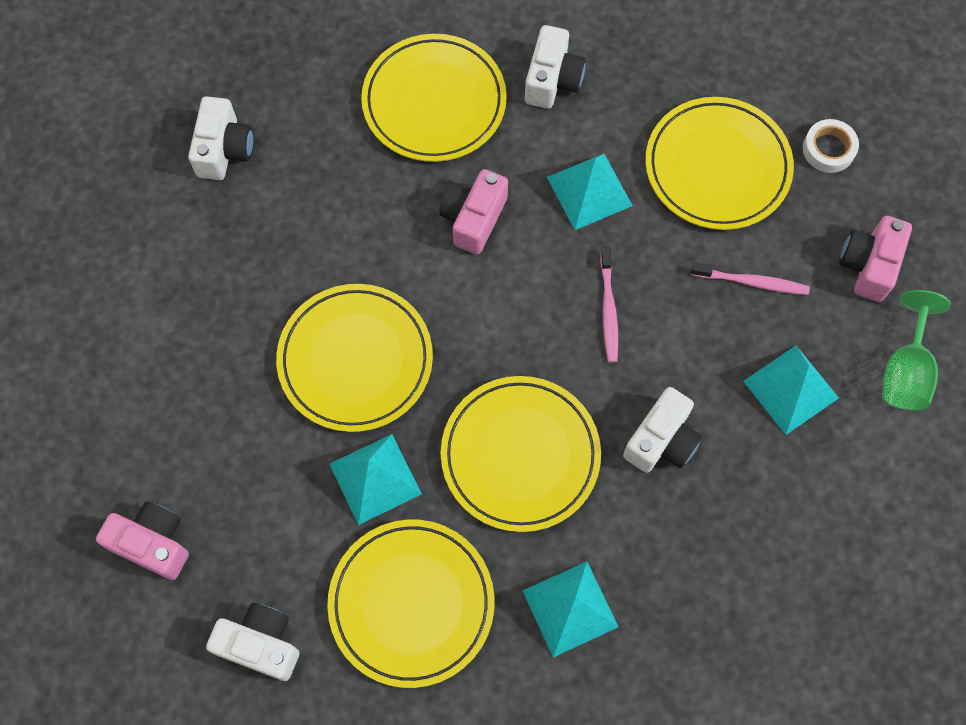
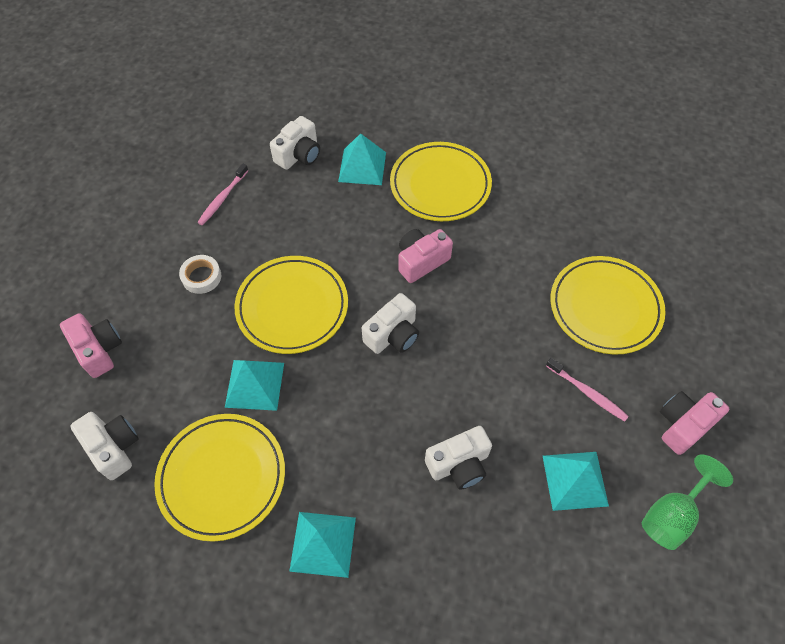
camera: 30 degrees right, 10 degrees down
yellow plate [441,376,601,532] -> none
white camera [525,25,586,109] -> white camera moved to [362,293,419,354]
turquoise pyramid [547,154,633,230] -> turquoise pyramid moved to [338,133,386,185]
pink toothbrush [600,247,618,363] -> pink toothbrush moved to [197,164,249,225]
white tape [803,119,859,173] -> white tape moved to [179,255,221,294]

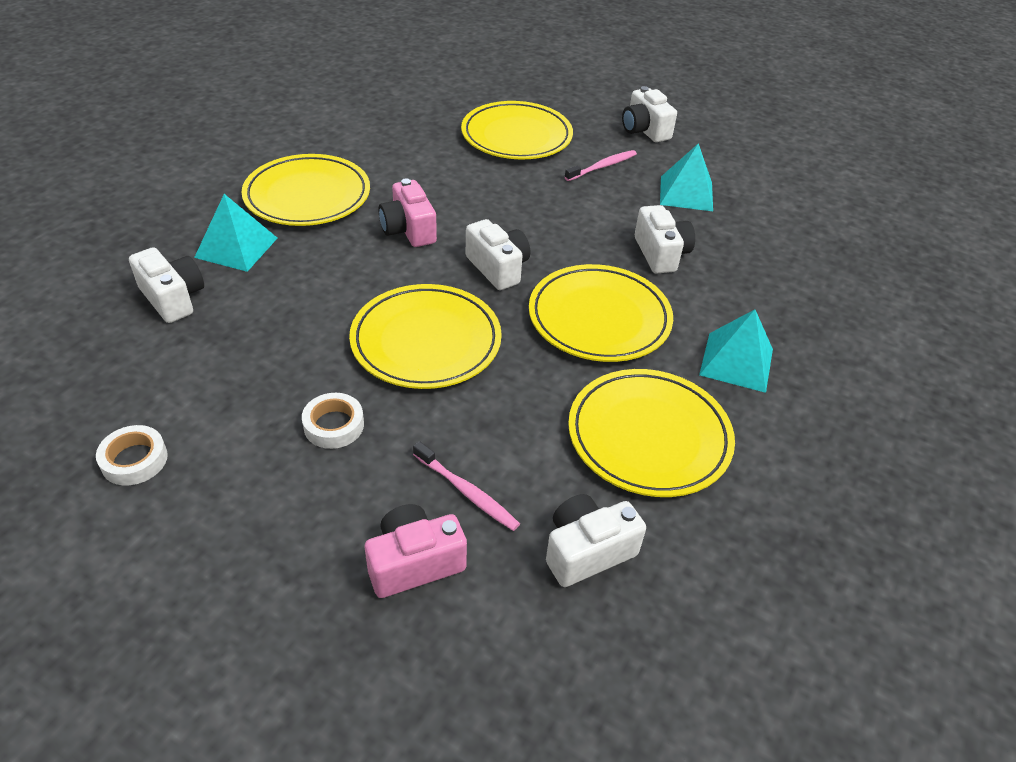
camera: 80 degrees left, 15 degrees down
pink toothbrush [197,164,249,225] -> pink toothbrush moved to [413,441,520,531]
turquoise pyramid [225,360,284,411] -> none
green goblet [642,454,733,550] -> none
pink camera [660,391,729,455] -> white camera [622,86,677,142]
none -> white tape [96,425,168,486]
none -> yellow plate [529,264,673,362]

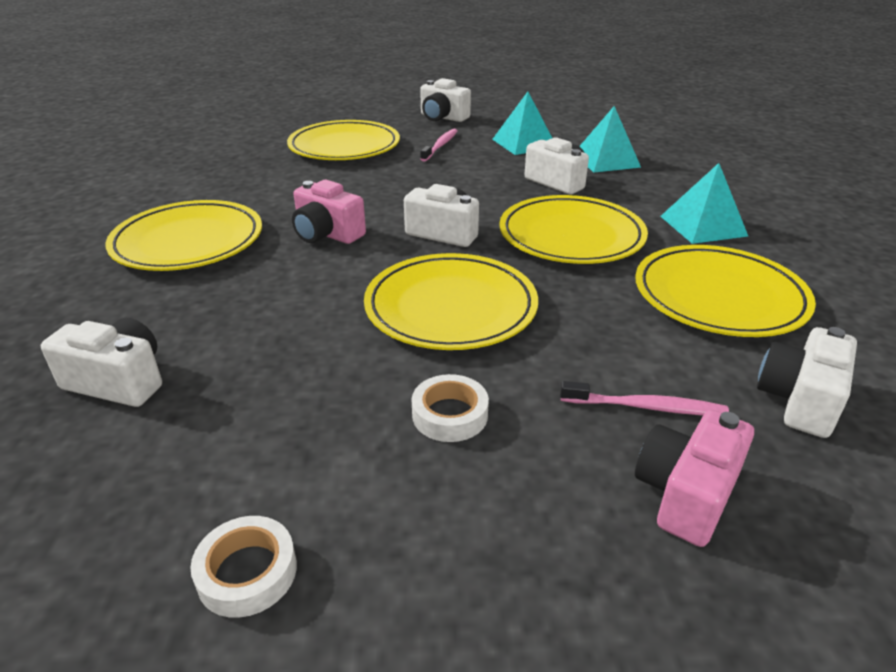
camera: 30 degrees left, 10 degrees down
turquoise pyramid [194,194,277,272] -> turquoise pyramid moved to [579,106,641,172]

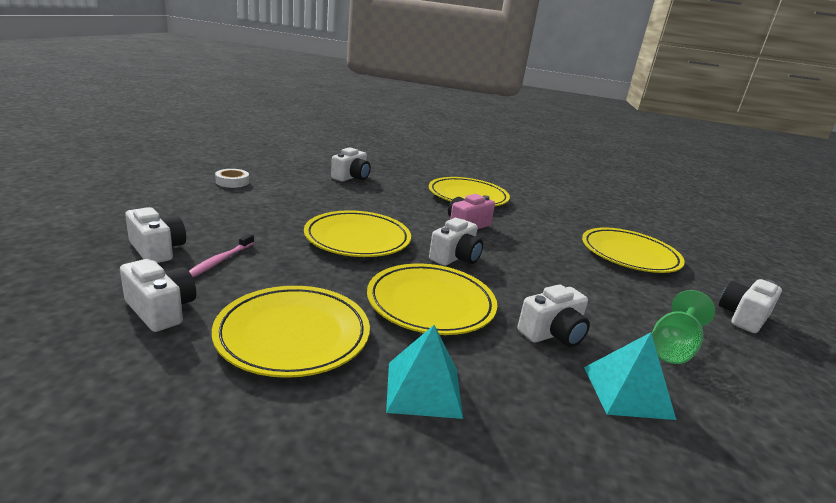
camera: 100 degrees right, 10 degrees down
white tape [411,374,489,442] -> none
pink toothbrush [420,129,458,162] -> none
turquoise pyramid [492,92,552,155] -> green goblet [652,290,715,364]
pink camera [635,410,754,547] -> white camera [125,207,186,263]

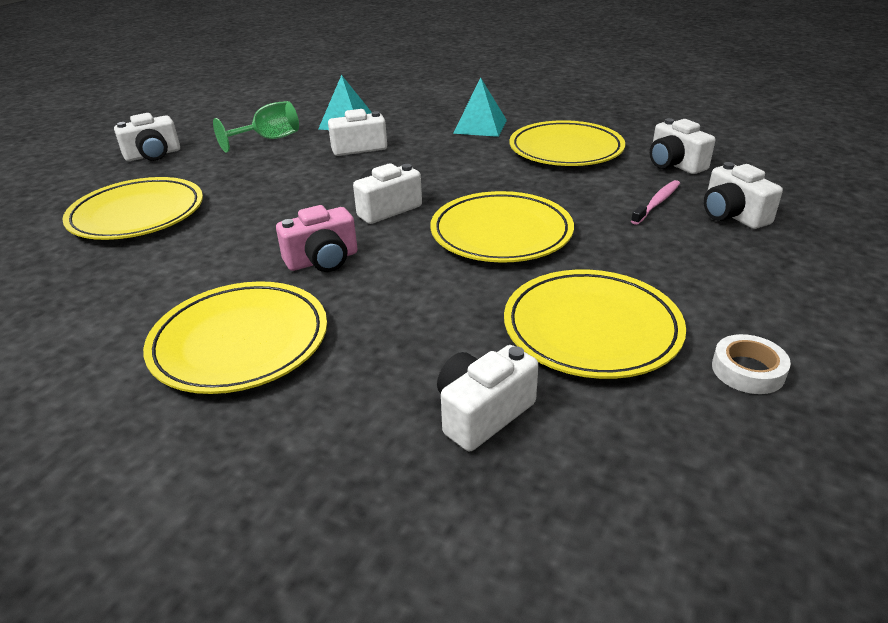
camera: 160 degrees left, 10 degrees up
yellow plate [367,264,497,335] -> yellow plate moved to [504,269,686,379]

